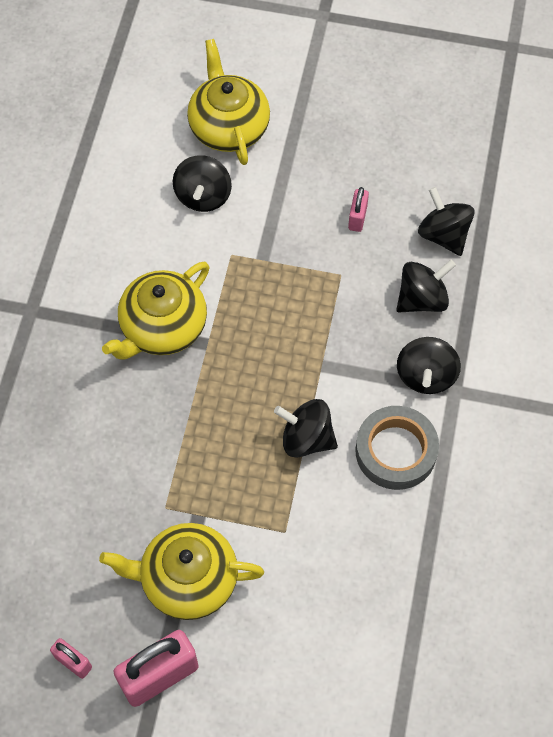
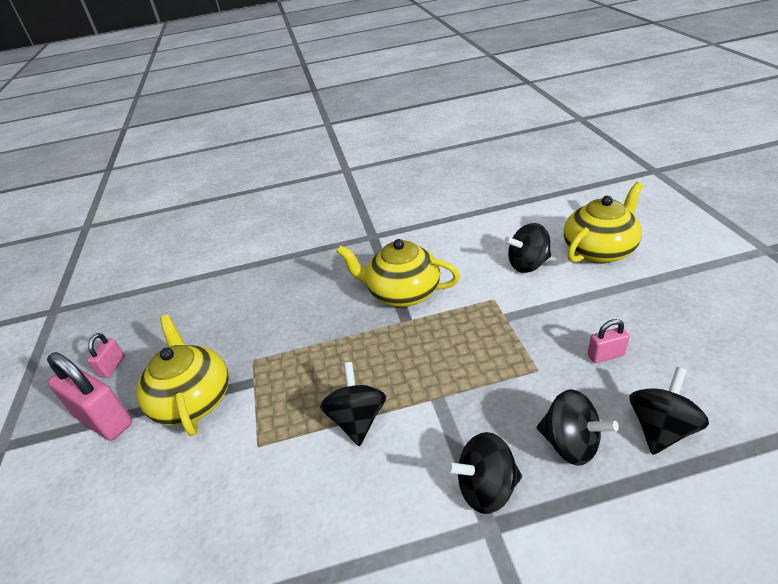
camera: 70 degrees right, 25 degrees down
grey tape [355,406,439,490] -> none

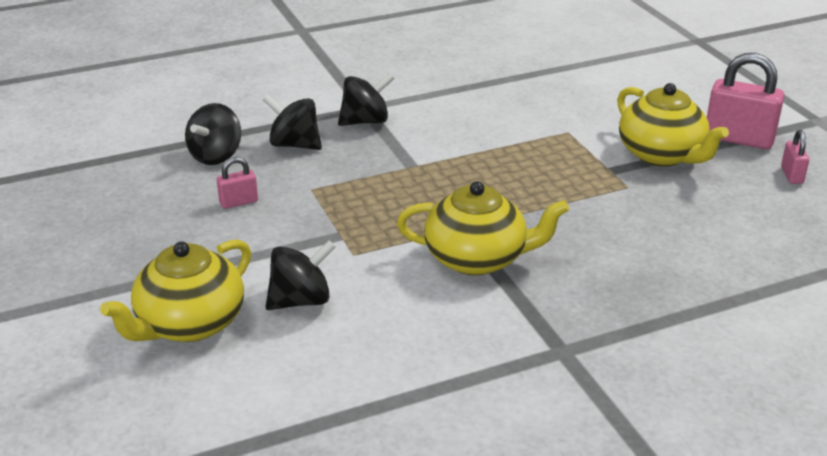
camera: 165 degrees right, 5 degrees down
black spinning top [320,362,386,446] -> none

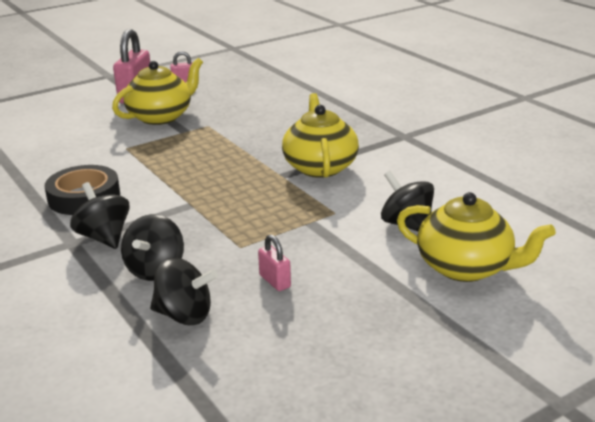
camera: 100 degrees left, 5 degrees down
none -> black tape [44,165,120,215]

